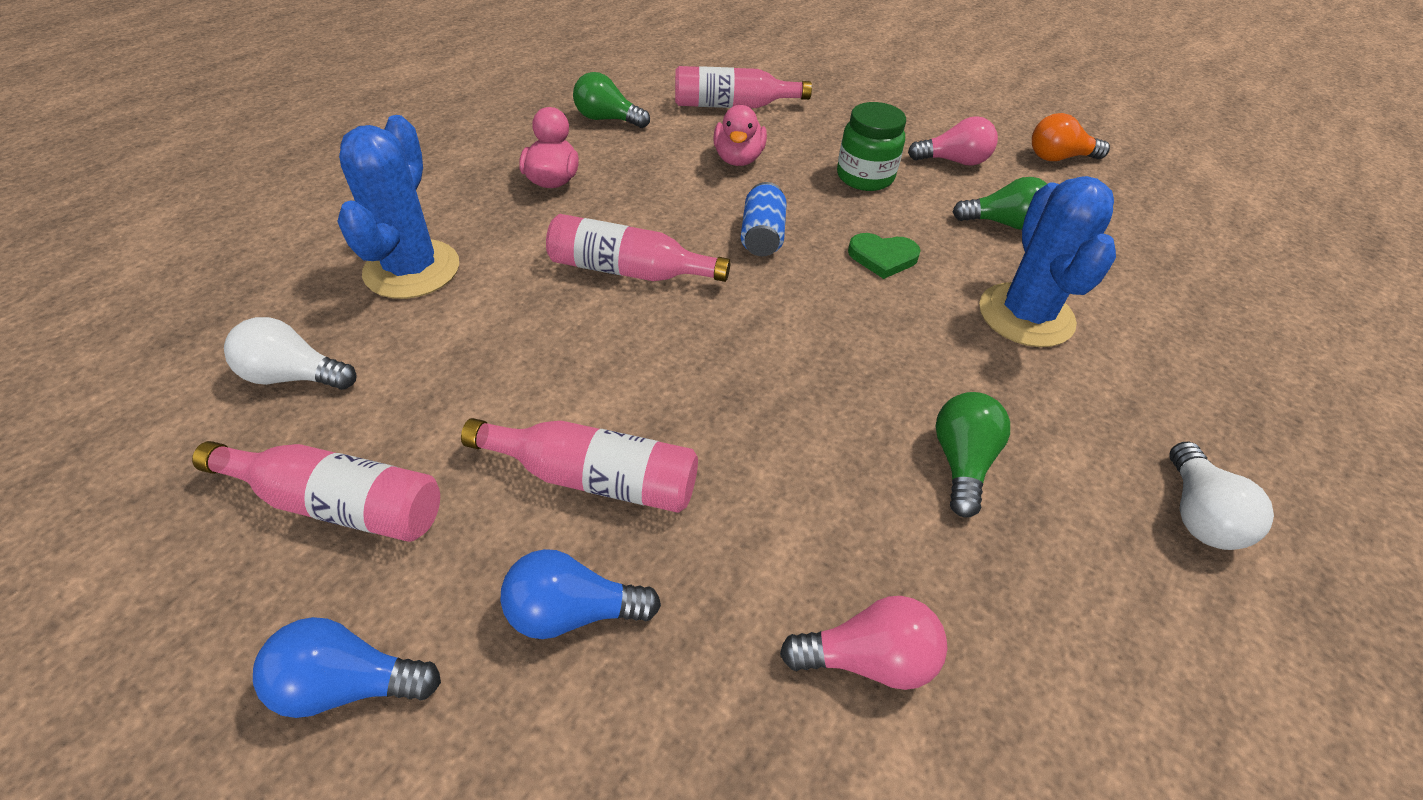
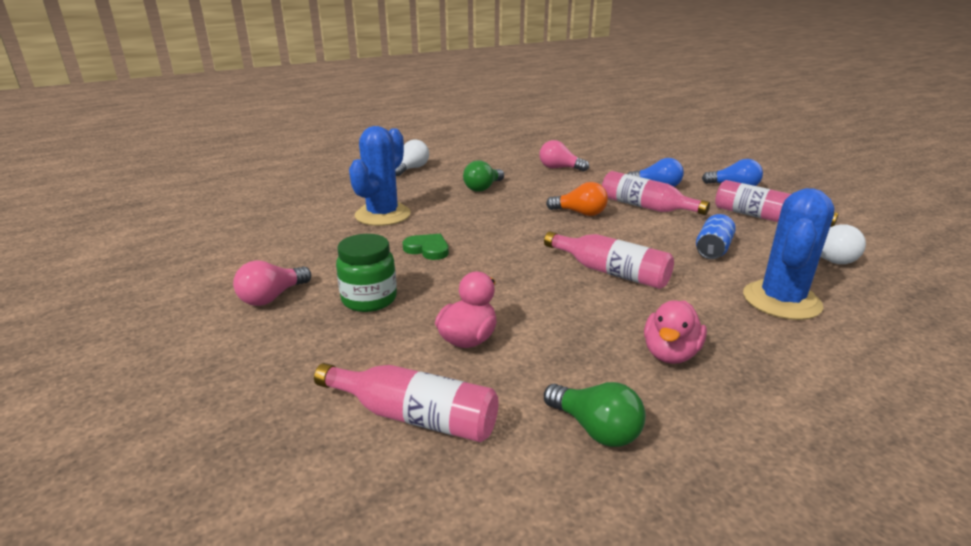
camera: 155 degrees left, 20 degrees down
blue can [741,182,787,256] -> blue can moved to [696,214,736,259]
pink light bulb [908,116,998,166] -> pink light bulb turned 75 degrees counterclockwise [233,260,311,306]
green light bulb [953,177,1047,230] -> none
orange light bulb [1032,113,1110,161] -> orange light bulb moved to [546,182,608,216]

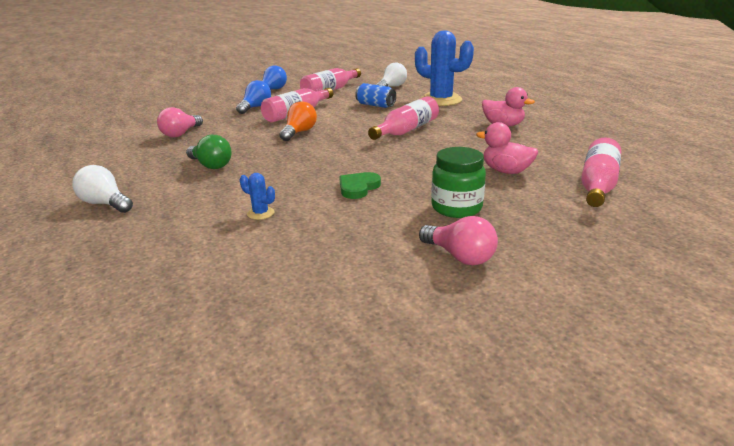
camera: 85 degrees left, 0 degrees up
blue cactus [349,126,411,226] -> blue cactus [240,173,275,220], size x0.41
green light bulb [544,382,646,447] -> none

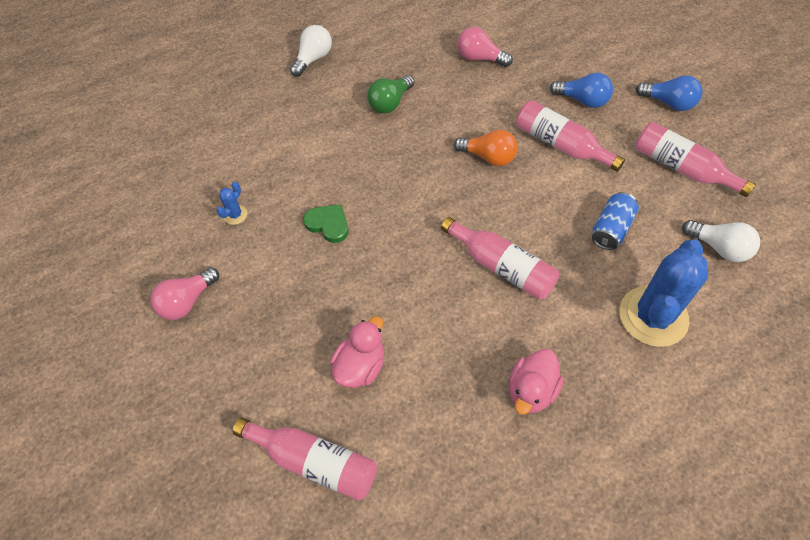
camera: 90 degrees right, 30 degrees up
blue cactus [240,173,275,220] -> blue cactus moved to [216,182,248,225]
green jar [431,147,486,218] -> none

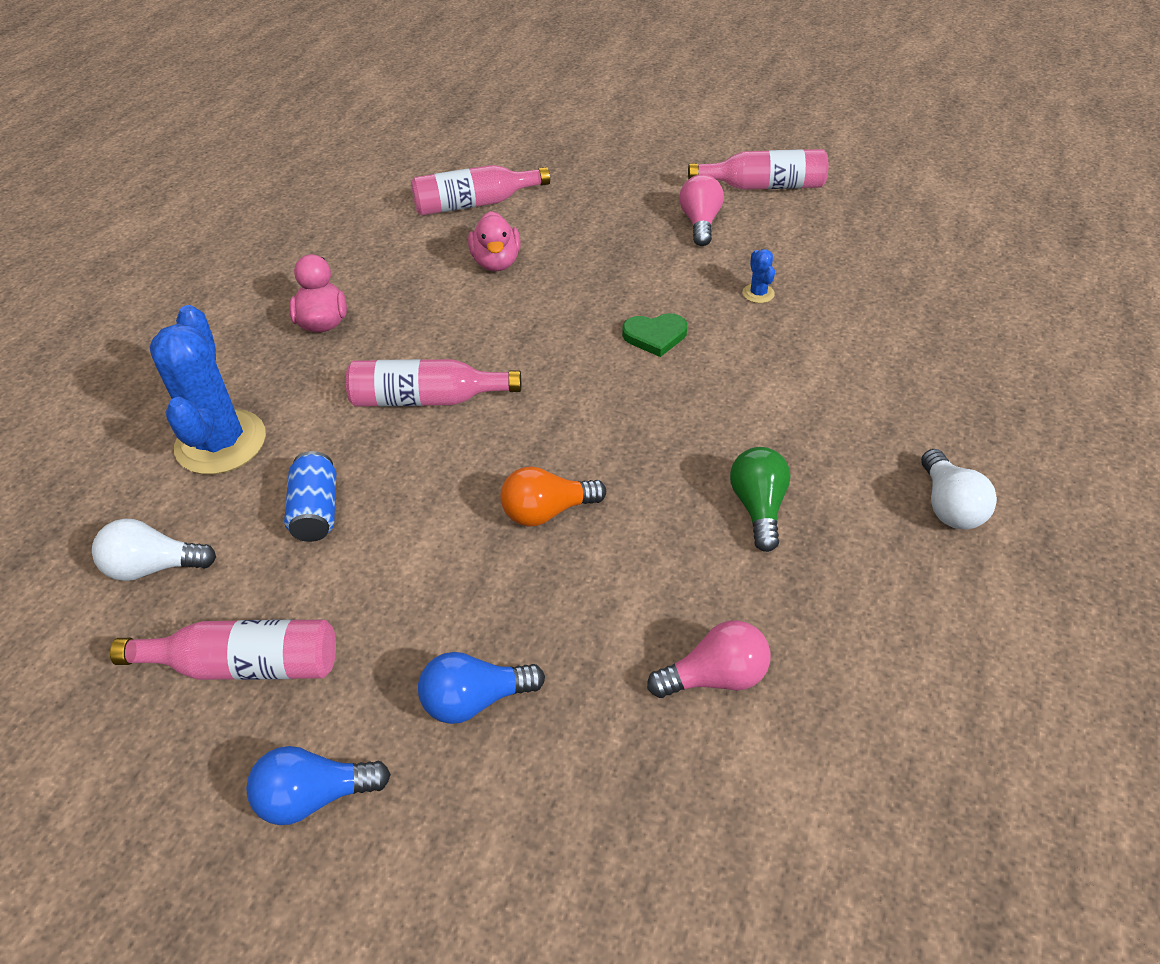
camera: 140 degrees right, 10 degrees down
pink bottle [516,100,625,172] -> pink bottle moved to [688,149,828,190]

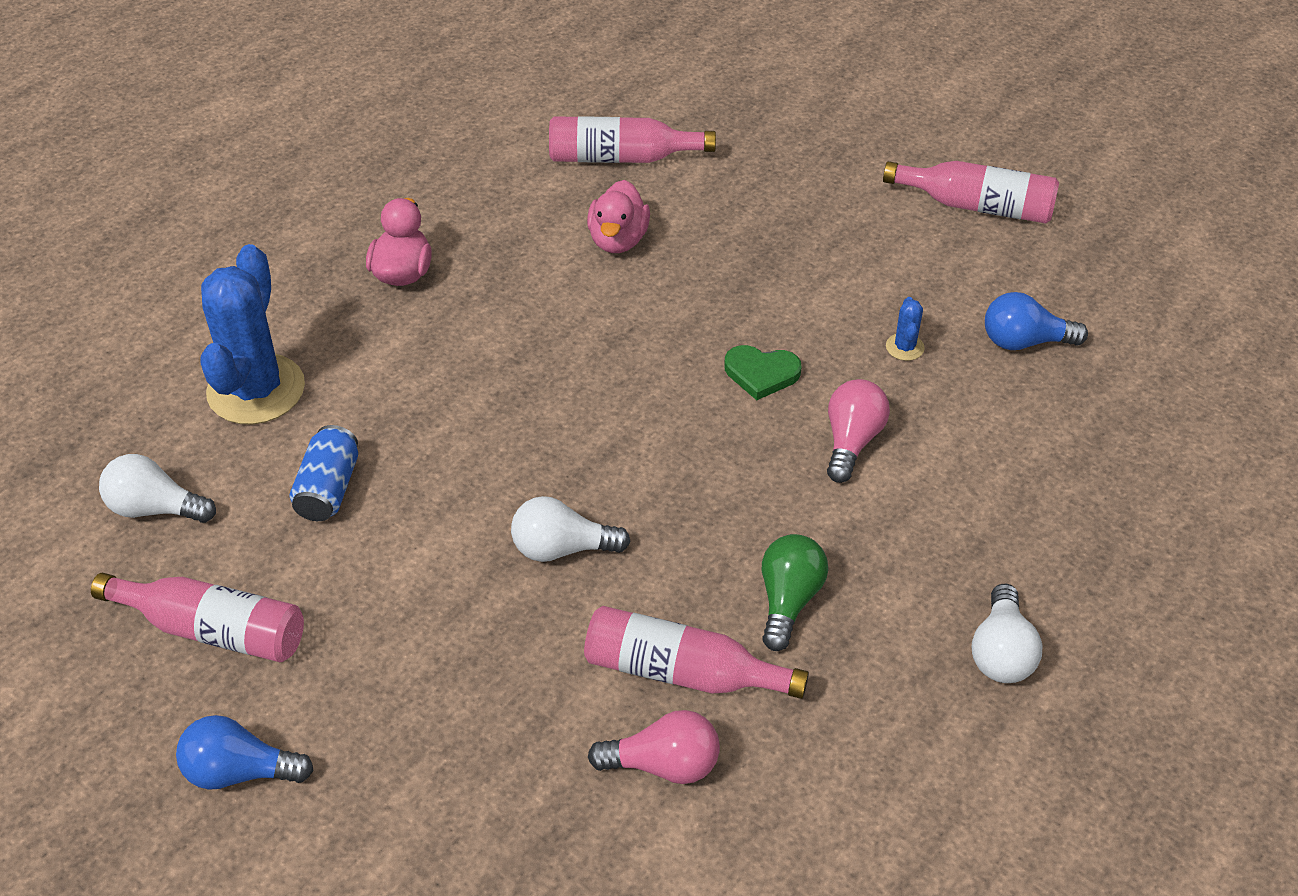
camera: 15 degrees right, 0 degrees up
pink bottle [346,359,521,407] -> pink bottle moved to [584,606,809,699]
blue light bulb [418,652,545,724] -> blue light bulb moved to [985,292,1088,350]
orange light bulb [500,467,606,527] -> white light bulb [511,496,631,562]
pink light bulb [679,174,724,246] -> pink light bulb moved to [827,379,890,483]

